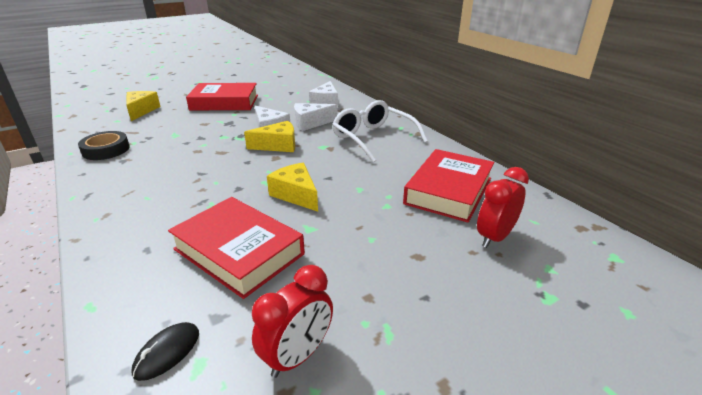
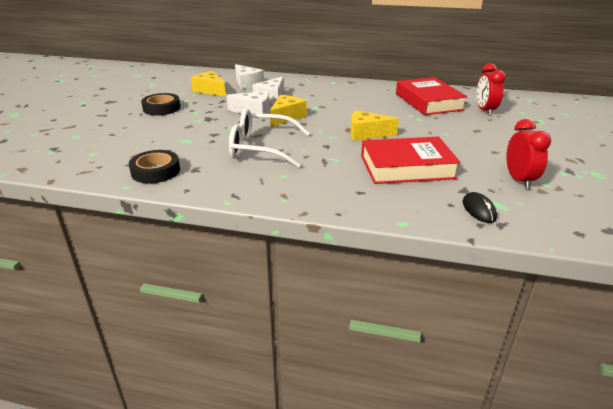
camera: 45 degrees left, 0 degrees up
yellow cheese [126,91,161,121] -> yellow cheese moved to [191,71,226,97]
red book [186,83,258,110] -> black tape [141,93,180,115]
white glasses [332,100,428,163] -> white glasses moved to [229,109,310,168]

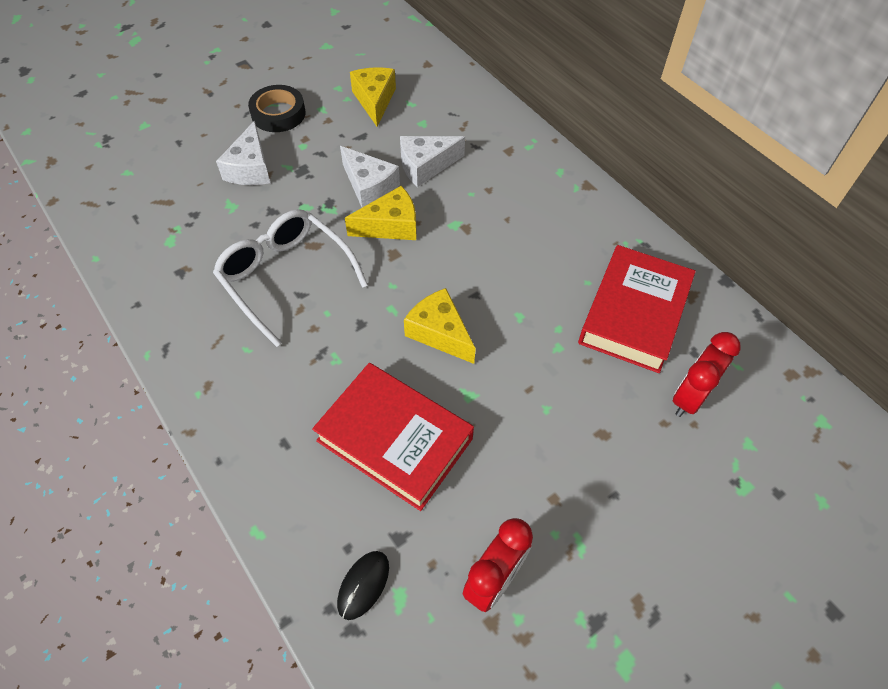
camera: 40 degrees right, 25 degrees up
black tape [129,150,180,184] -> none
white cheese [235,64,264,89] -> white cheese moved to [216,121,270,185]

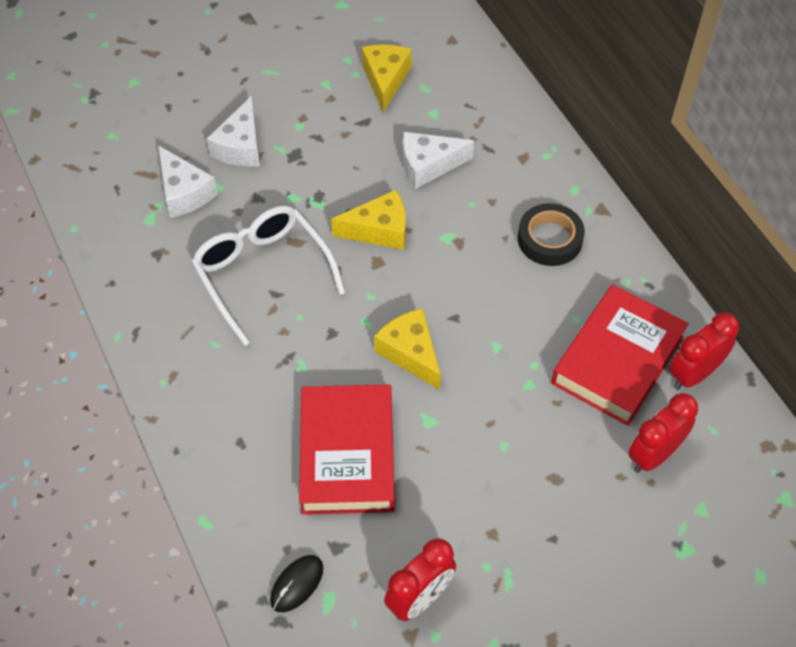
camera: 10 degrees right, 0 degrees up
black tape [248,85,305,132] -> black tape moved to [518,203,585,266]
red book [312,363,474,511] -> red book turned 45 degrees clockwise [299,385,395,515]
white cheese [340,146,400,207] -> white cheese moved to [158,145,218,218]
none -> red clock [669,312,739,390]

